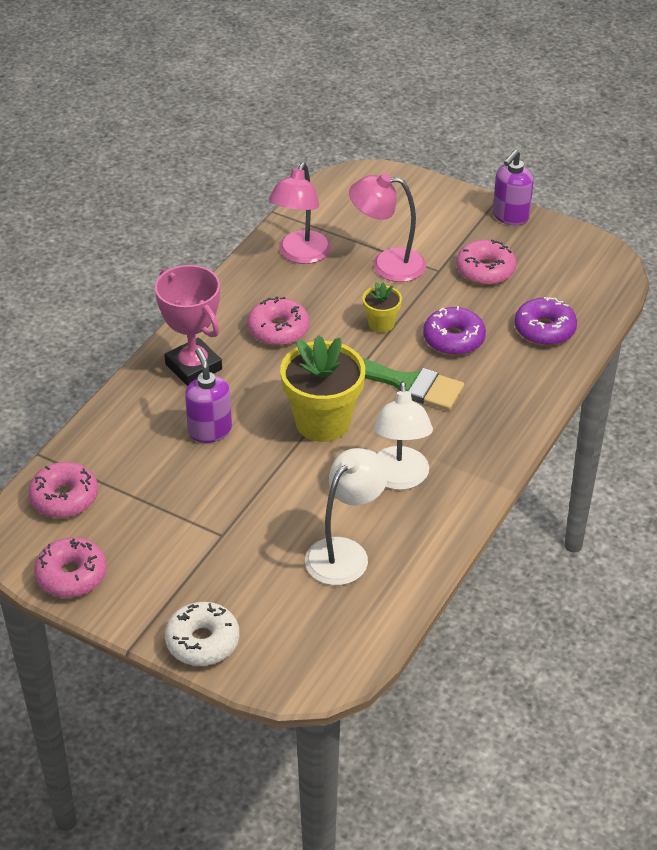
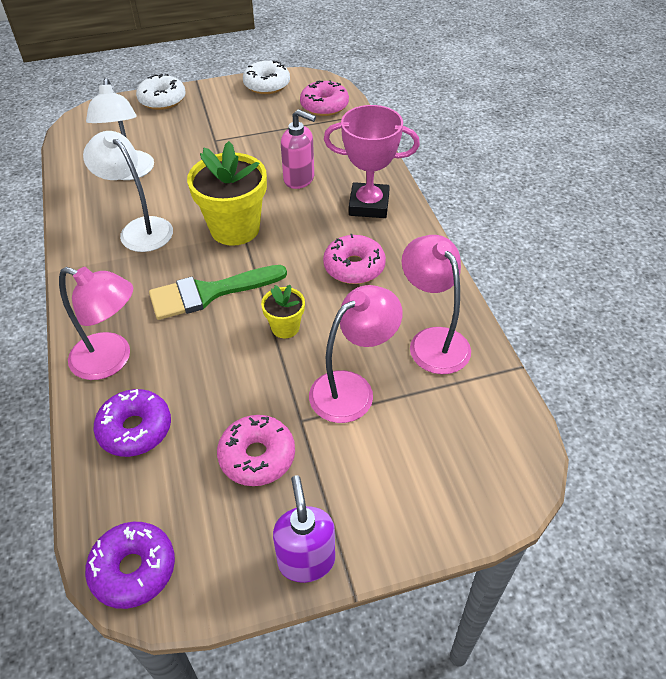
camera: 135 degrees right, 5 degrees up
pink donut [34,537,107,598] -> white donut [243,60,290,94]
purple soap dispenser [185,348,232,443] -> pink soap dispenser [281,109,316,189]
purple donut [423,306,486,355] -> purple donut moved to [85,522,175,609]
none -> pink lamp [59,267,133,380]

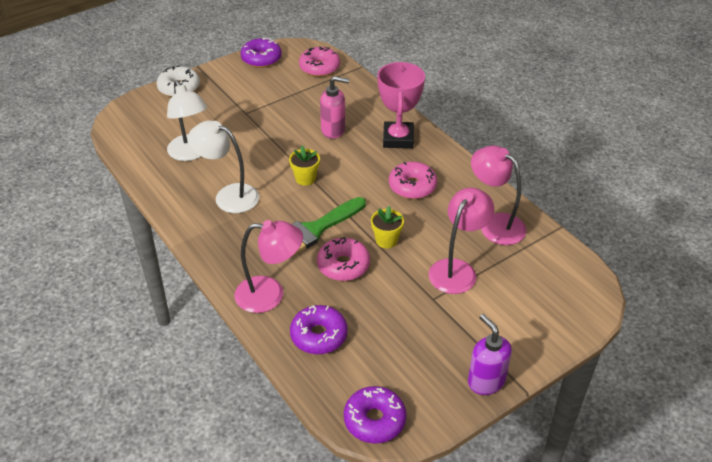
camera: 20 degrees left, 5 degrees down
yellow flower pot [187,141,267,246] -> yellow flower pot [289,146,320,186], size x0.50
pink donut [217,415,295,486] -> pink donut moved to [317,237,370,281]
white donut [243,60,290,94] -> purple donut [241,38,282,68]
pink trophy [324,105,420,218] -> pink trophy turned 75 degrees counterclockwise [377,62,425,149]

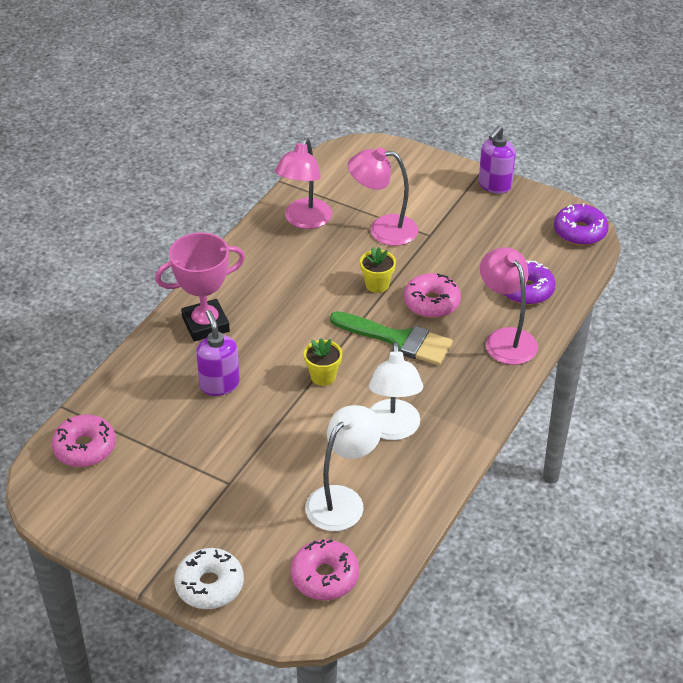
camera: 115 degrees left, 0 degrees up
purple donut [241,38,282,68] -> none
pink soap dispenser [320,76,349,139] -> purple soap dispenser [196,310,240,396]
pink donut [389,162,437,199] -> pink donut moved to [291,539,359,600]

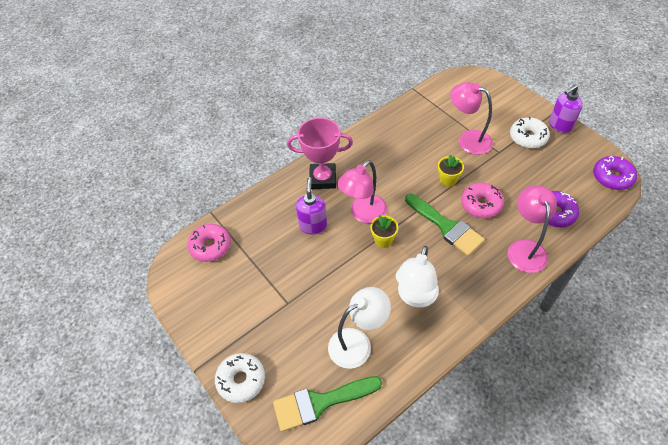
camera: 25 degrees right, 10 degrees up
pink lamp [275,138,332,229] -> pink lamp moved to [337,160,387,223]
pink donut [291,539,359,600] -> green brush [273,376,382,432]
none -> white donut [510,117,550,149]

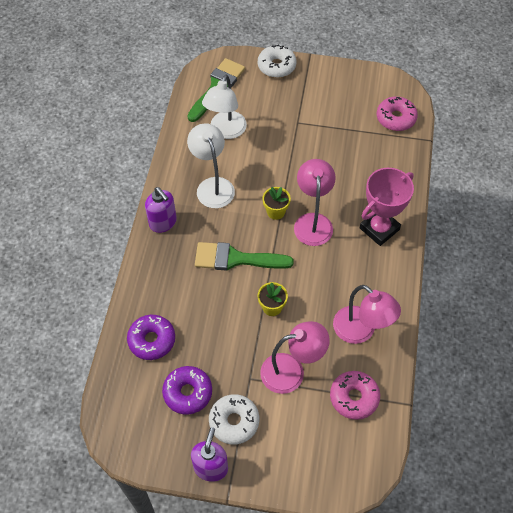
camera: 135 degrees right, 5 degrees up
purple soap dispenser [296,177,327,235] -> purple soap dispenser moved to [145,187,177,233]
pink donut [461,182,504,218] -> pink donut moved to [330,371,380,420]
pink lamp [508,185,557,273] -> pink lamp moved to [333,285,401,344]
purple donut [593,156,637,190] -> purple donut moved to [162,366,212,415]

